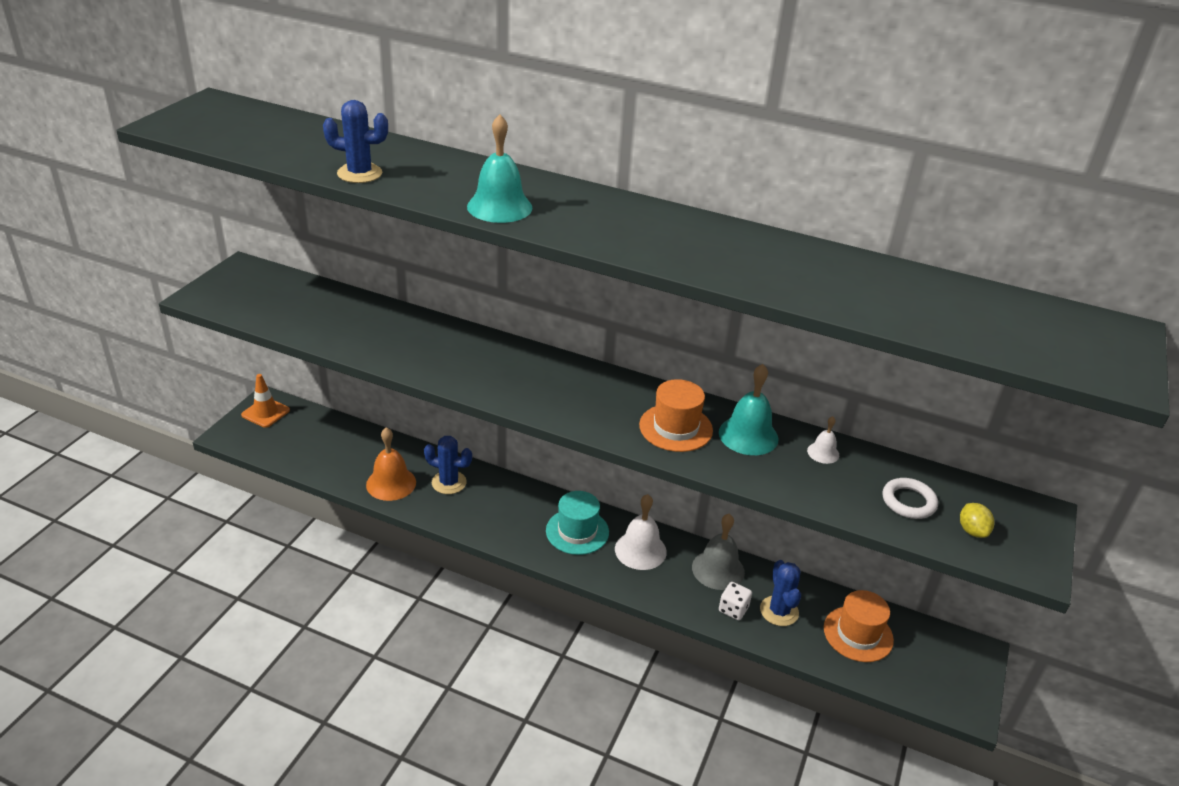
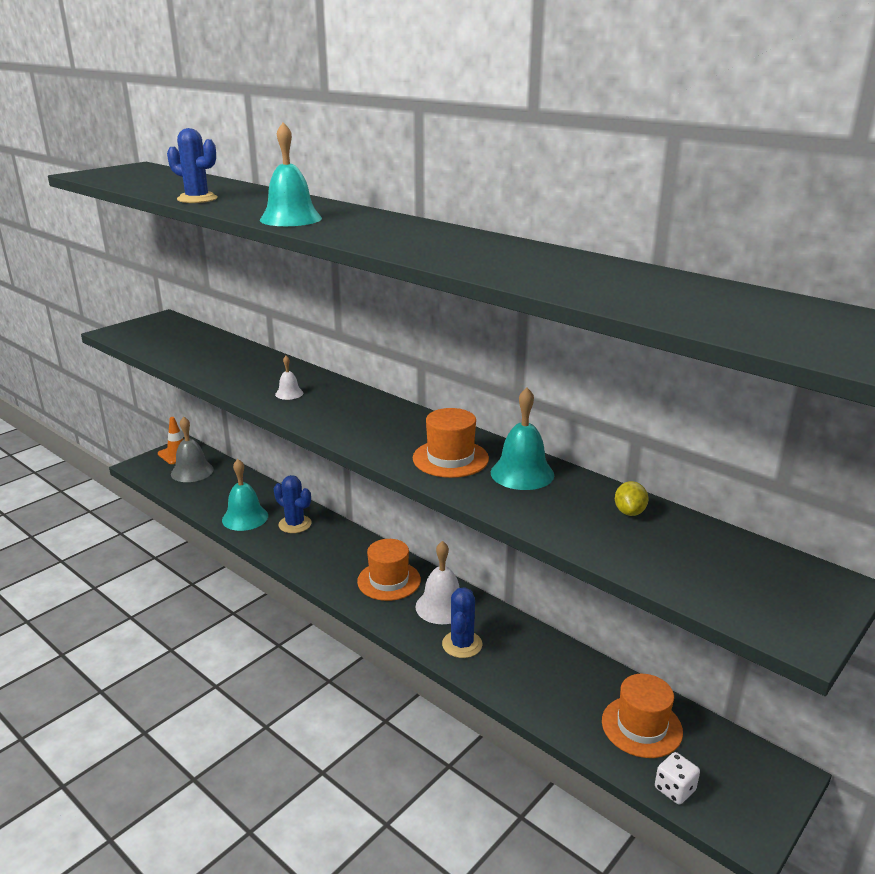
camera: 20 degrees right, 10 degrees down
orange bell [366,427,416,501] -> turquoise bell [222,459,268,531]
turquoise hat [546,491,609,555] -> orange hat [357,539,421,601]
grey bell [692,514,745,590] -> grey bell moved to [171,417,214,482]
white dice [719,582,752,620] -> white dice moved to [655,752,700,805]
blue cactus [760,560,801,626] -> blue cactus moved to [442,587,482,658]
white bell [807,416,839,464] -> white bell moved to [275,356,303,400]
white ring [882,478,938,519] -> none
yellow lemon [960,503,994,538] -> yellow lemon moved to [615,481,649,516]

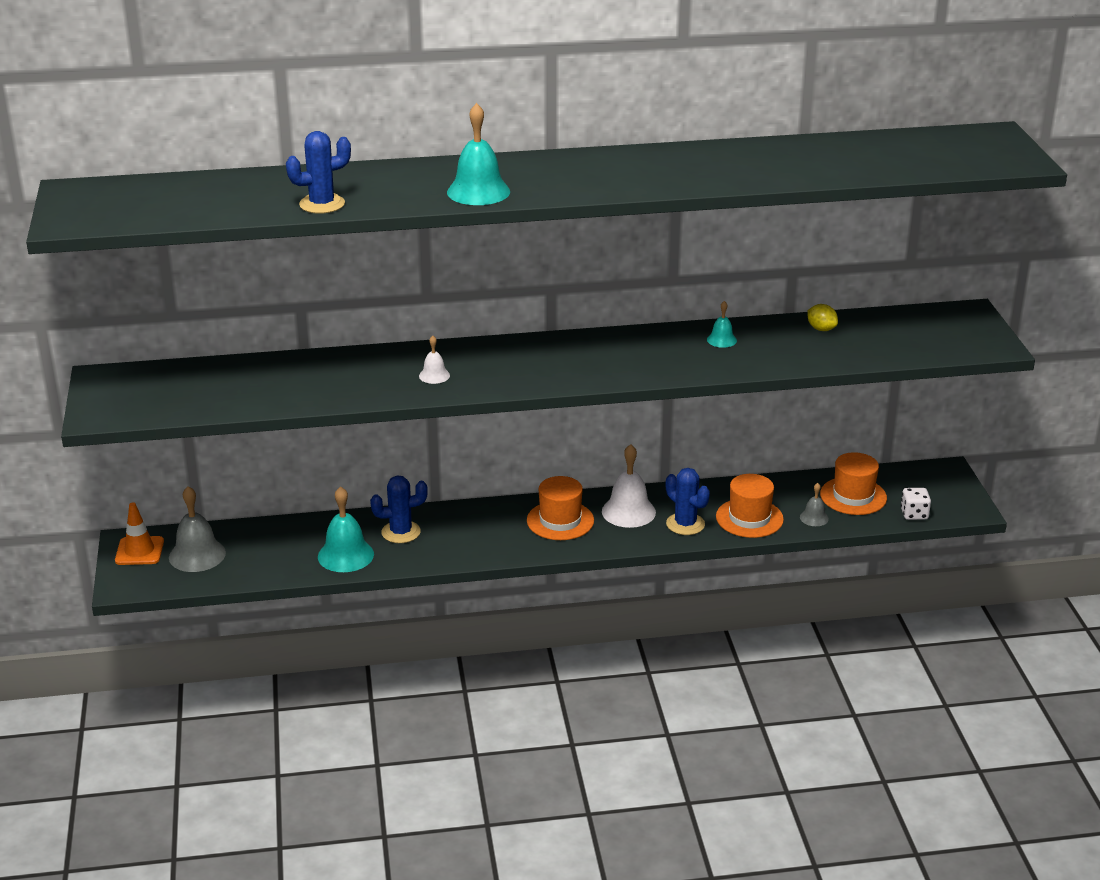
camera: 50 degrees left, 5 degrees up
orange hat [413,408,489,478] -> orange hat moved to [716,474,784,538]
turquoise bell [491,388,554,490] -> turquoise bell [707,301,737,348], size x0.53
none -> grey bell [800,483,829,526]

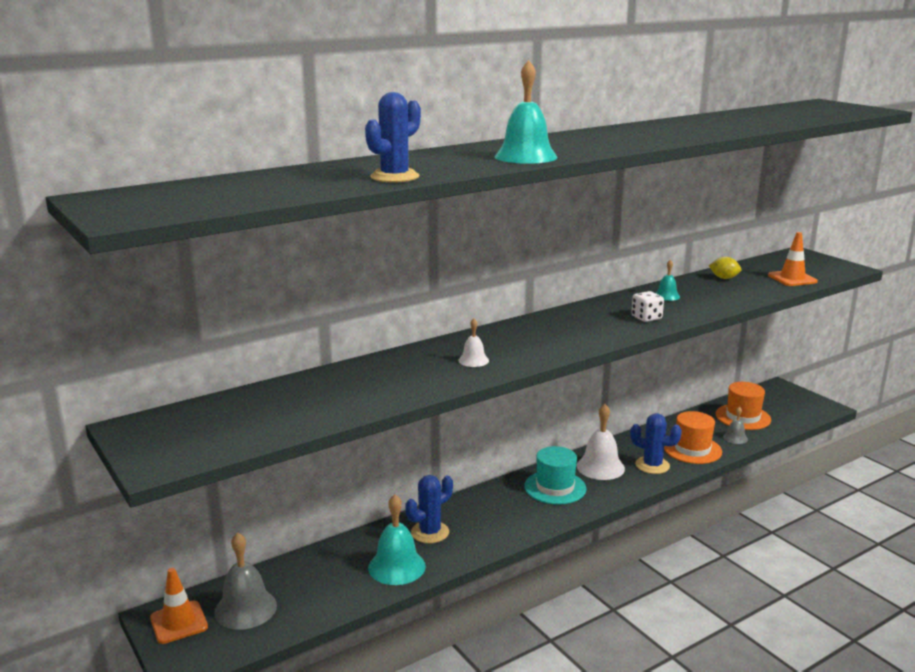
camera: 25 degrees left, 10 degrees down
orange hat [527,476,594,540] -> turquoise hat [524,446,586,505]
white dice [901,488,931,520] -> white dice moved to [631,291,664,322]
none -> orange traffic cone [768,232,818,286]

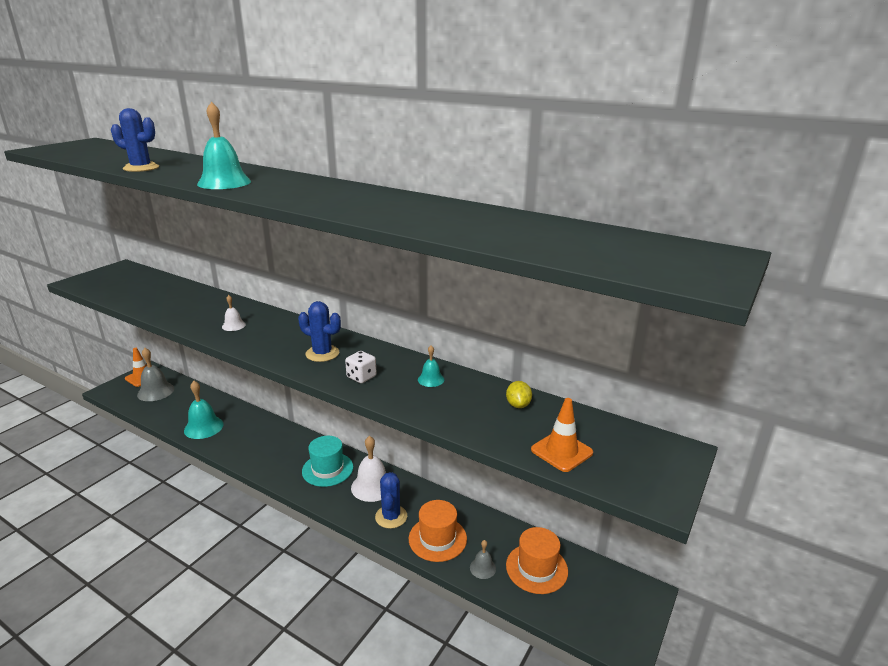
camera: 65 degrees right, 5 degrees up
blue cactus [405,475,453,543] -> blue cactus moved to [298,301,341,362]

